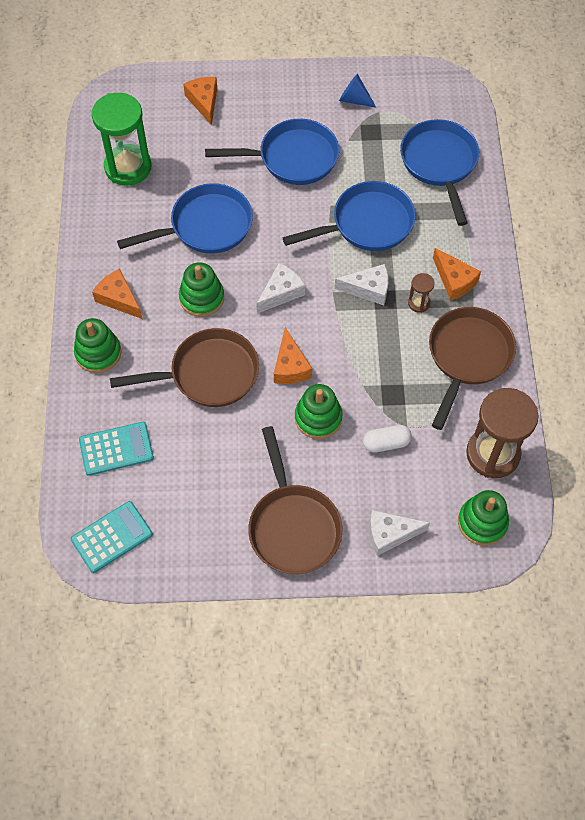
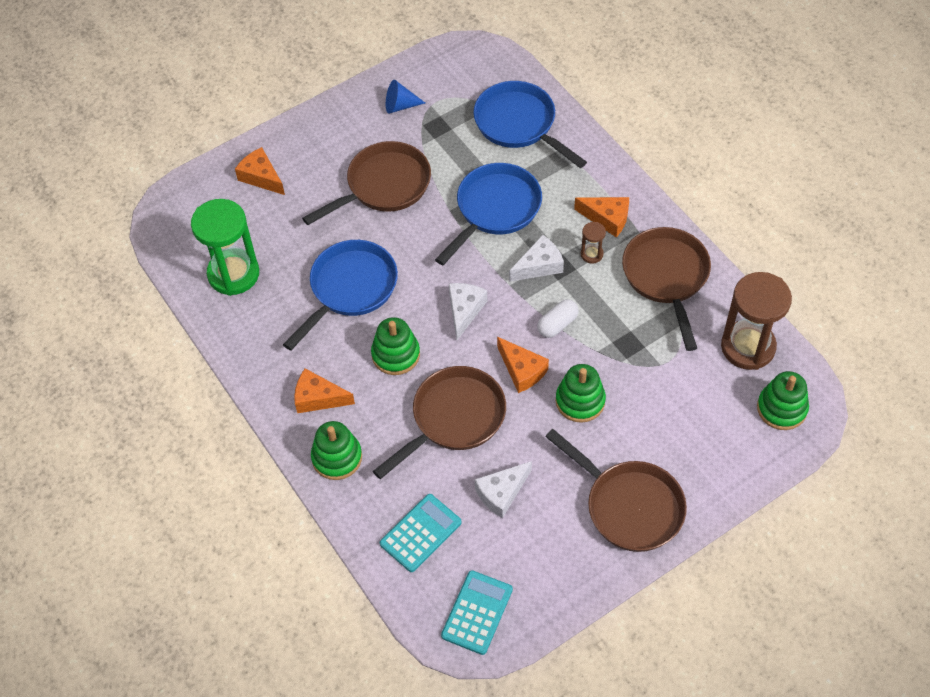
camera: 30 degrees left, 5 degrees down
blue pan [205,119,339,185] -> brown pan [302,141,431,225]
white capsule [363,425,412,452] -> white capsule moved to [537,299,579,338]
white cheese [369,510,430,556] -> white cheese moved to [475,461,532,518]

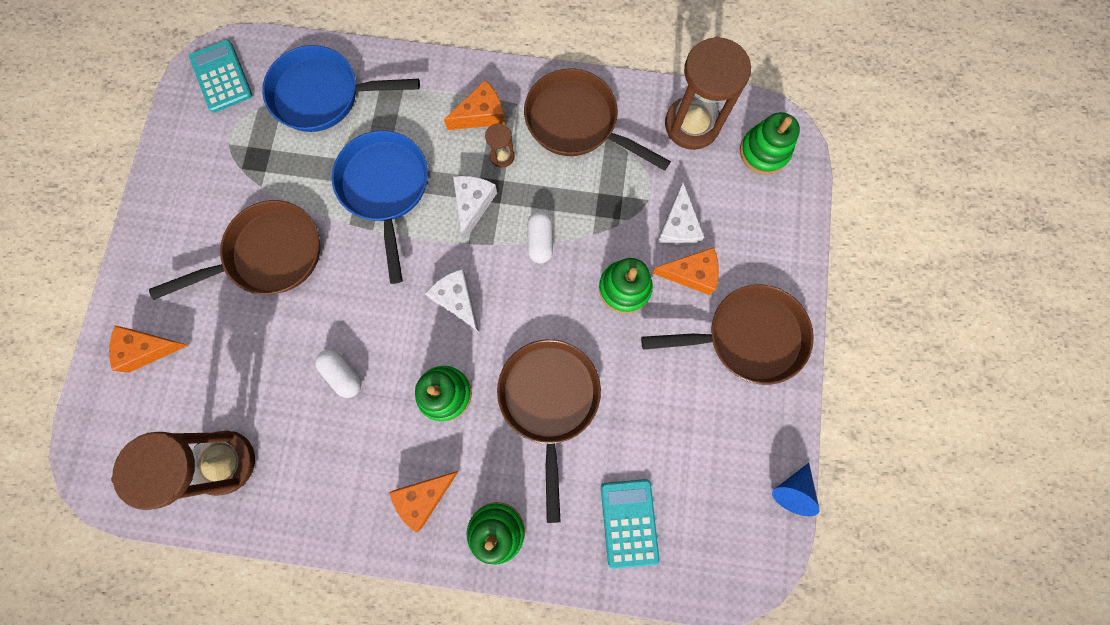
camera: 50 degrees left, 20 degrees up
green hourglass [191,199,259,296] -> brown hourglass [111,431,255,510]
blue pan [283,240,398,351] -> white capsule [315,350,362,398]
brown pan [302,141,431,225] -> brown pan turned 60 degrees clockwise [149,200,321,300]
blue cone [386,80,425,113] -> blue cone moved to [772,463,819,516]
turquoise calculator [441,570,513,655] -> turquoise calculator moved to [189,40,252,113]
white cheese [475,461,532,518] -> white cheese moved to [657,182,704,247]
orange cheese [497,337,549,393] -> orange cheese moved to [652,247,719,295]

